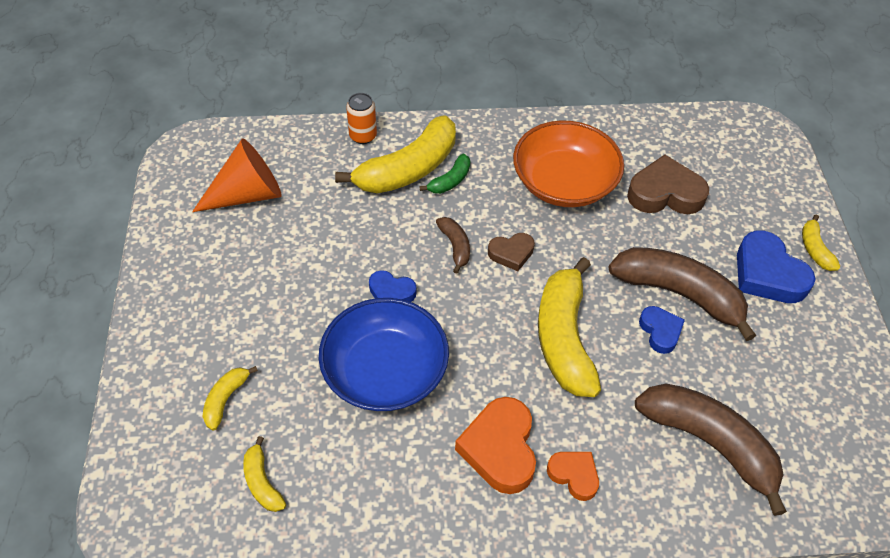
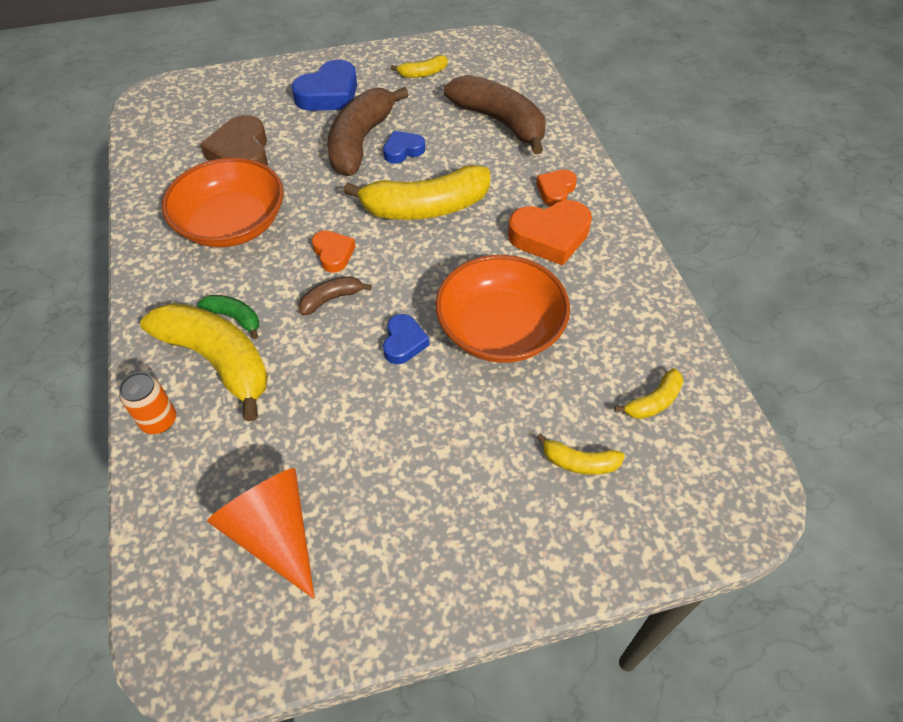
camera: 100 degrees left, 0 degrees up
blue bowl [319,298,449,411] -> orange bowl [435,255,570,363]
brown heart [488,233,535,271] -> orange heart [312,230,356,273]
brown banana [635,383,787,516] -> brown banana turned 105 degrees clockwise [444,75,545,154]
yellow banana [802,215,840,271] -> yellow banana moved to [391,55,447,78]

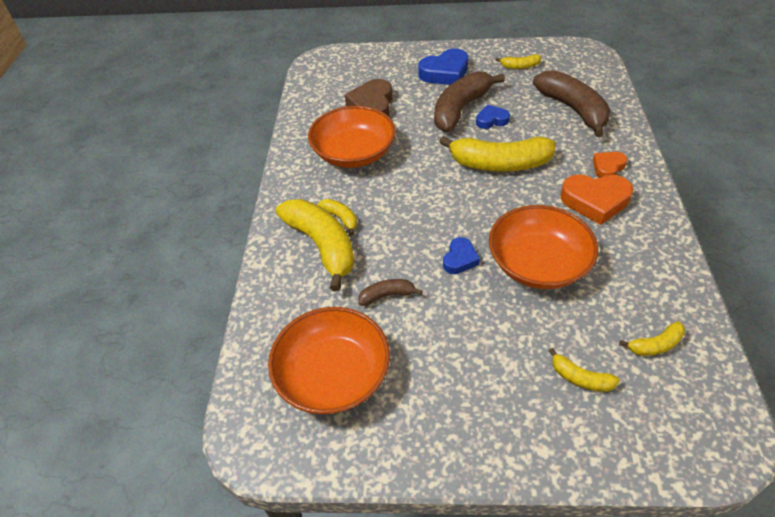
camera: 20 degrees right, 5 degrees down
orange can [119,372,176,434] -> none
green banana [198,295,259,339] -> yellow banana [317,199,357,235]
orange cone [207,468,315,599] -> orange bowl [268,307,390,414]
brown banana [299,276,372,315] -> brown banana moved to [359,279,422,306]
orange heart [312,230,356,273] -> none

